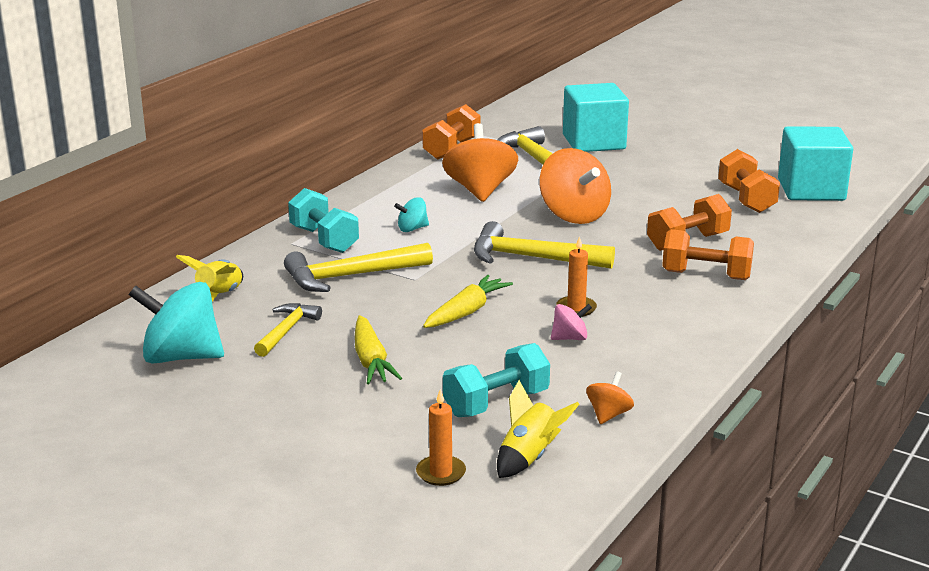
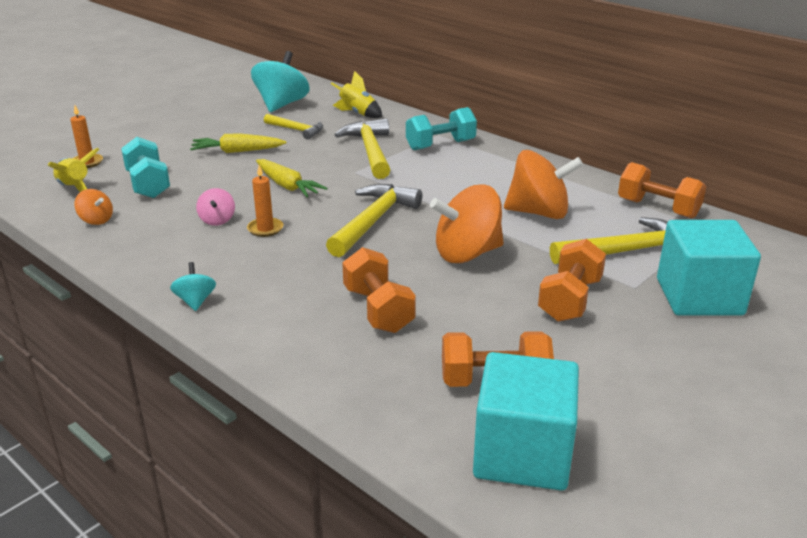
camera: 100 degrees right, 5 degrees up
turquoise spinning top [394,197,429,232] -> turquoise spinning top moved to [170,262,216,311]
orange dumbbell [662,229,754,280] -> orange dumbbell moved to [538,239,606,322]

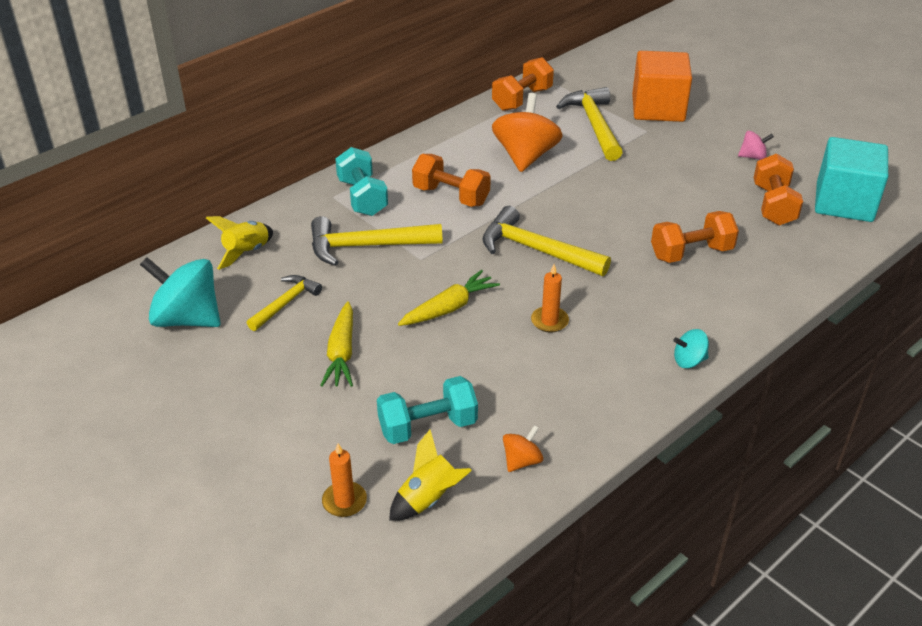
camera: 85 degrees left, 10 degrees up
pink spinning top [196,188,235,226] -> pink spinning top moved to [738,131,774,160]
orange spinning top [430,185,504,263] -> none
orange dumbbell [538,239,606,322] -> orange dumbbell moved to [412,154,491,207]
turquoise cube [657,220,761,316] -> orange cube [632,51,692,122]

